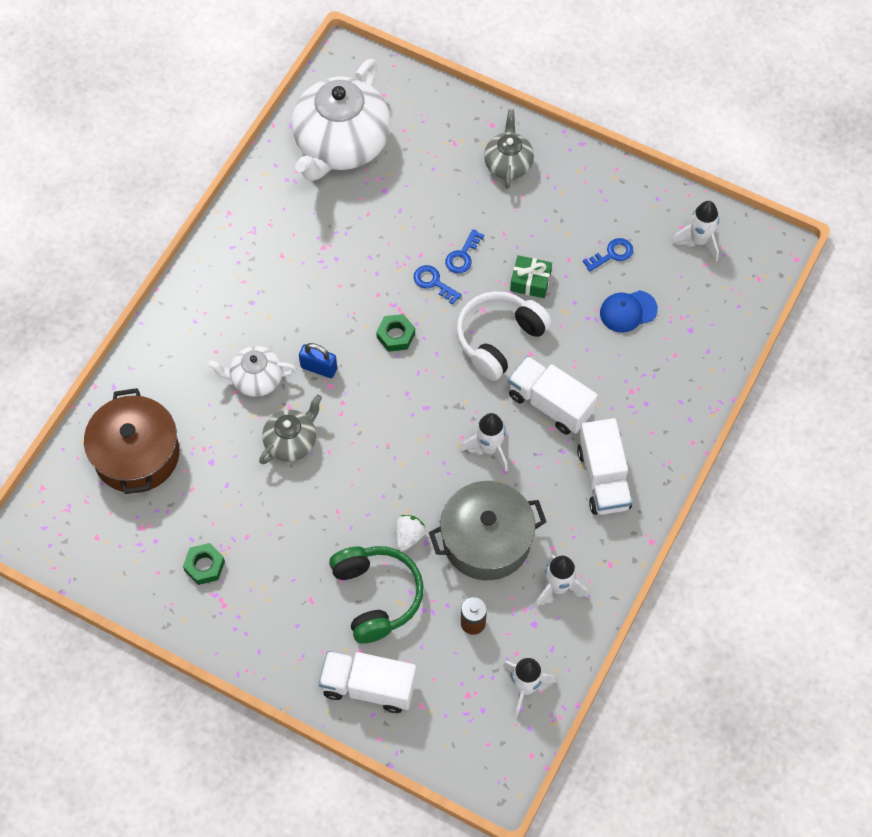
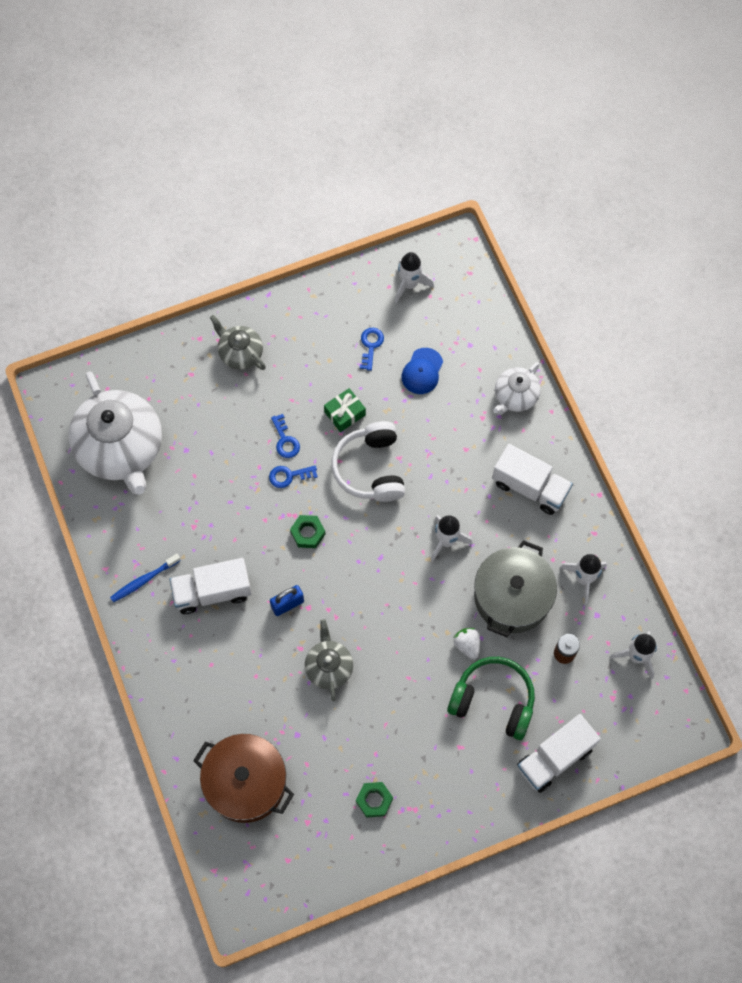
camera: 50 degrees left, 5 degrees up
white teapot [207,346,297,397] -> white teapot moved to [493,362,541,415]
white truck [508,356,598,435] -> white truck moved to [169,558,252,614]
none -> blue toothbrush [110,554,181,602]

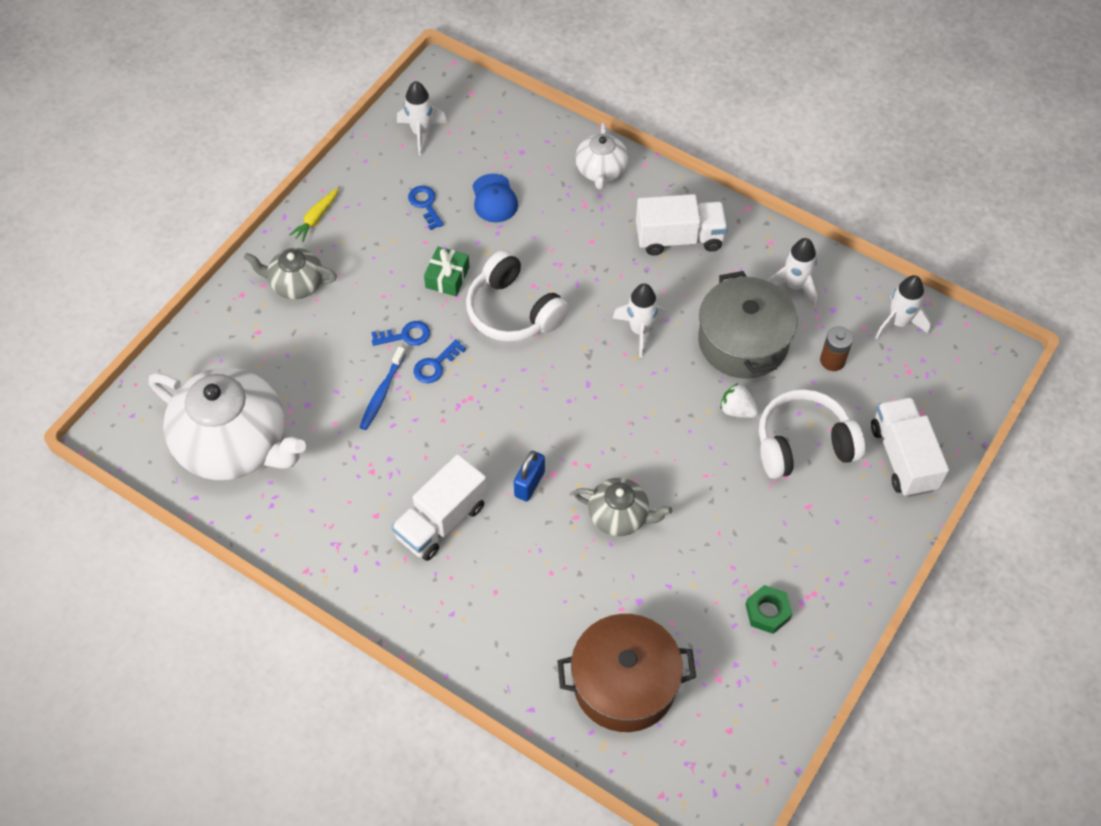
camera: 35 degrees left, 10 degrees down
blue toothbrush [110,554,181,602] -> blue toothbrush moved to [360,347,406,430]
blue key [271,414,300,458] -> blue key turned 45 degrees counterclockwise [371,321,430,346]
green nut [290,515,325,548] -> none
grey teapot [305,619,353,701] -> grey teapot turned 150 degrees clockwise [573,478,672,536]
green headphones [447,657,535,740] -> white headphones [759,389,865,479]
white truck [517,714,601,793] -> white truck turned 150 degrees clockwise [871,397,949,497]
none -> yellow carrot [289,188,338,242]

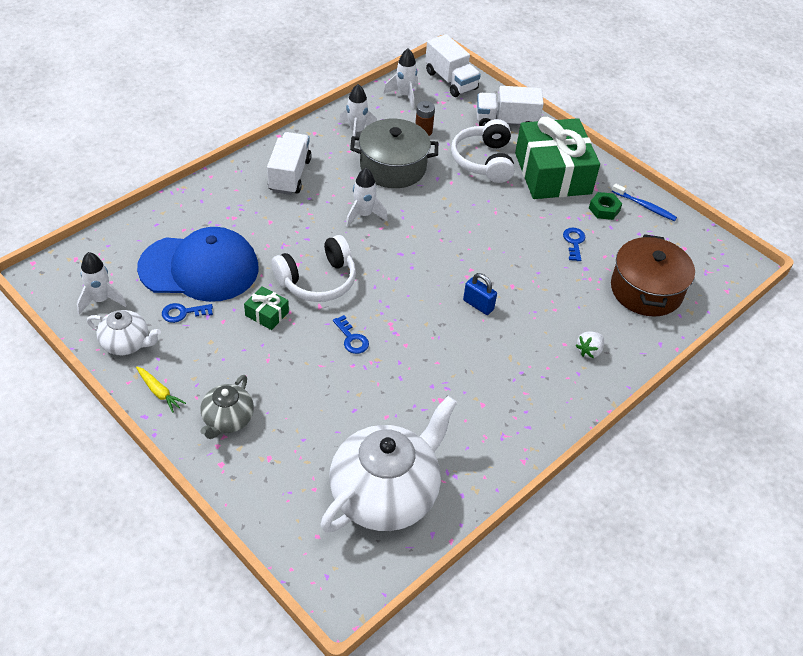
camera: 80 degrees left, 10 degrees down
blue toothbrush [360,347,406,430] -> blue toothbrush moved to [612,183,677,221]
blue key [371,321,430,346] -> blue key moved to [563,228,586,261]
white truck [391,454,487,561] -> white truck moved to [425,34,481,97]
blue cap [472,174,518,222] -> blue cap [137,227,259,302], size x2.27
grey teapot [573,478,672,536] -> none
white teapot [575,122,628,189] -> white teapot moved to [87,310,161,355]
white strawberry [720,383,759,418] -> white strawberry moved to [575,331,604,358]
none -> green gift [515,117,600,199]

